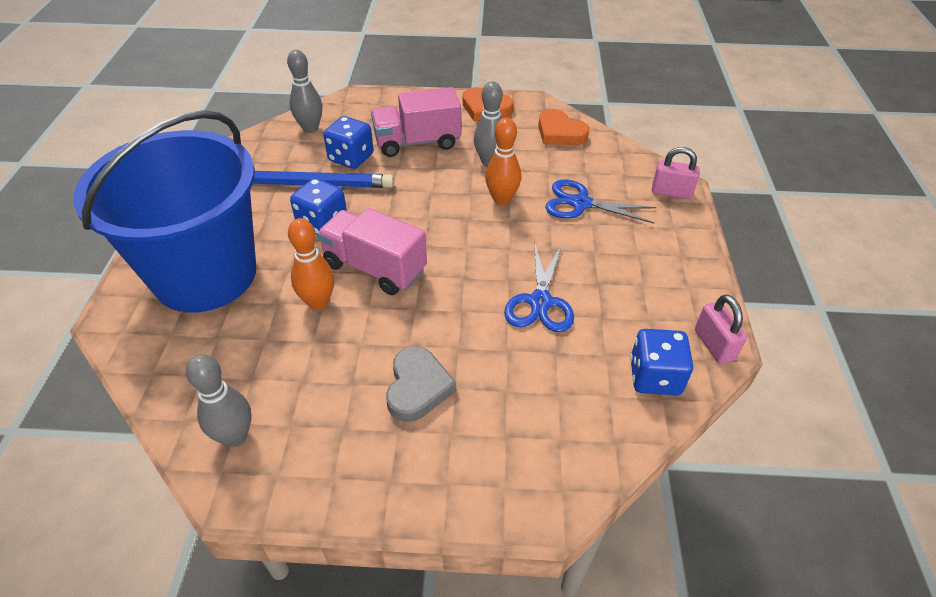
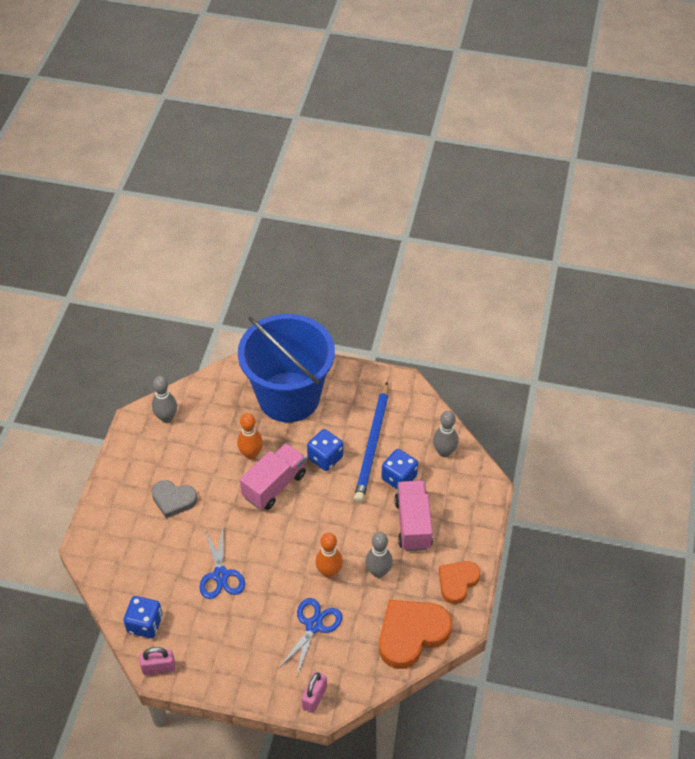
camera: 100 degrees right, 5 degrees up
blue scissors [504,245,574,332] -> blue scissors turned 120 degrees counterclockwise [199,528,245,599]
orange heart [538,109,589,145] -> orange heart [379,600,452,669], size x1.62

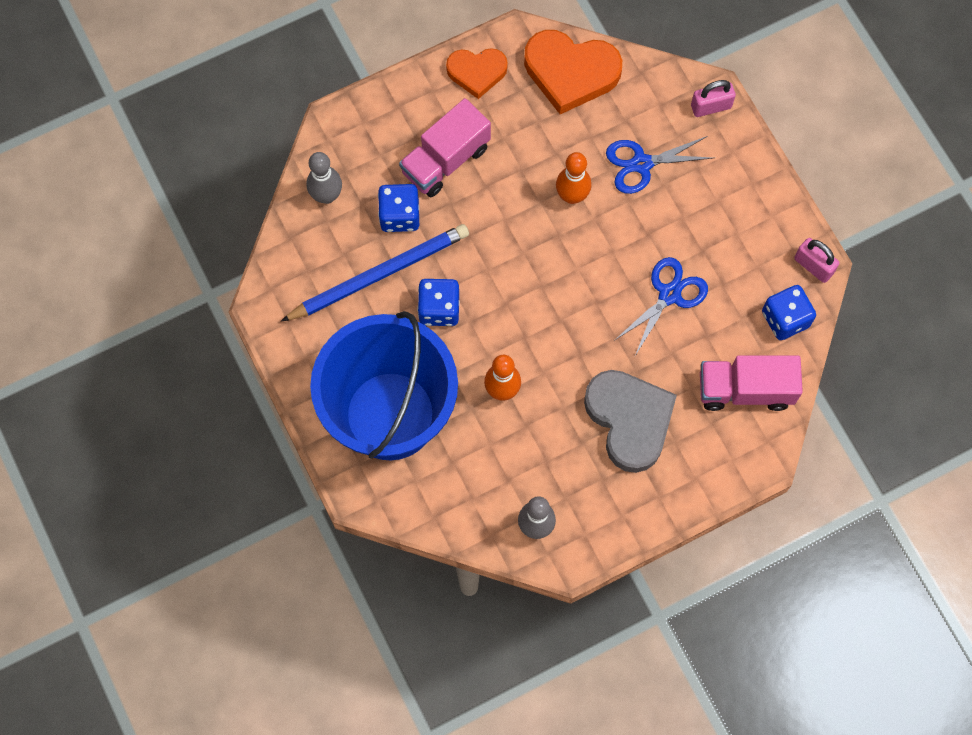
camera: 130 degrees left, 20 degrees up
grey heart [151,480,197,518] -> grey heart [584,370,677,473], size x1.62
pink truck [240,443,306,510] -> pink truck moved to [700,355,803,411]
grey bowling pin [365,532,393,578] -> none

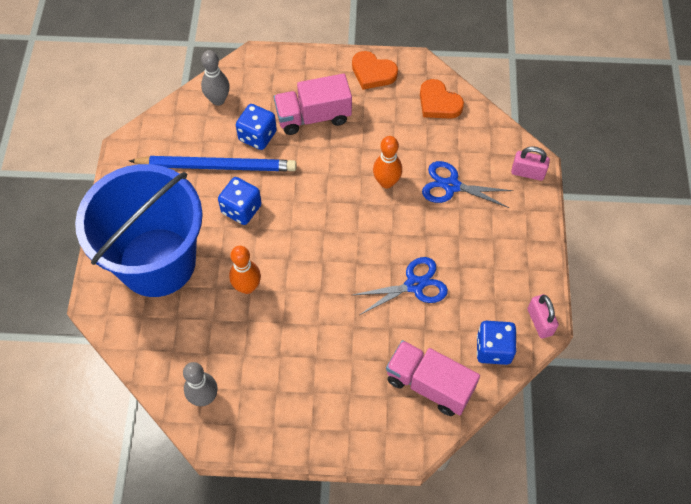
camera: 30 degrees right, 10 degrees down
orange heart [524,30,622,114] -> orange heart [420,79,464,119], size x0.62
grey heart [584,370,677,473] -> none

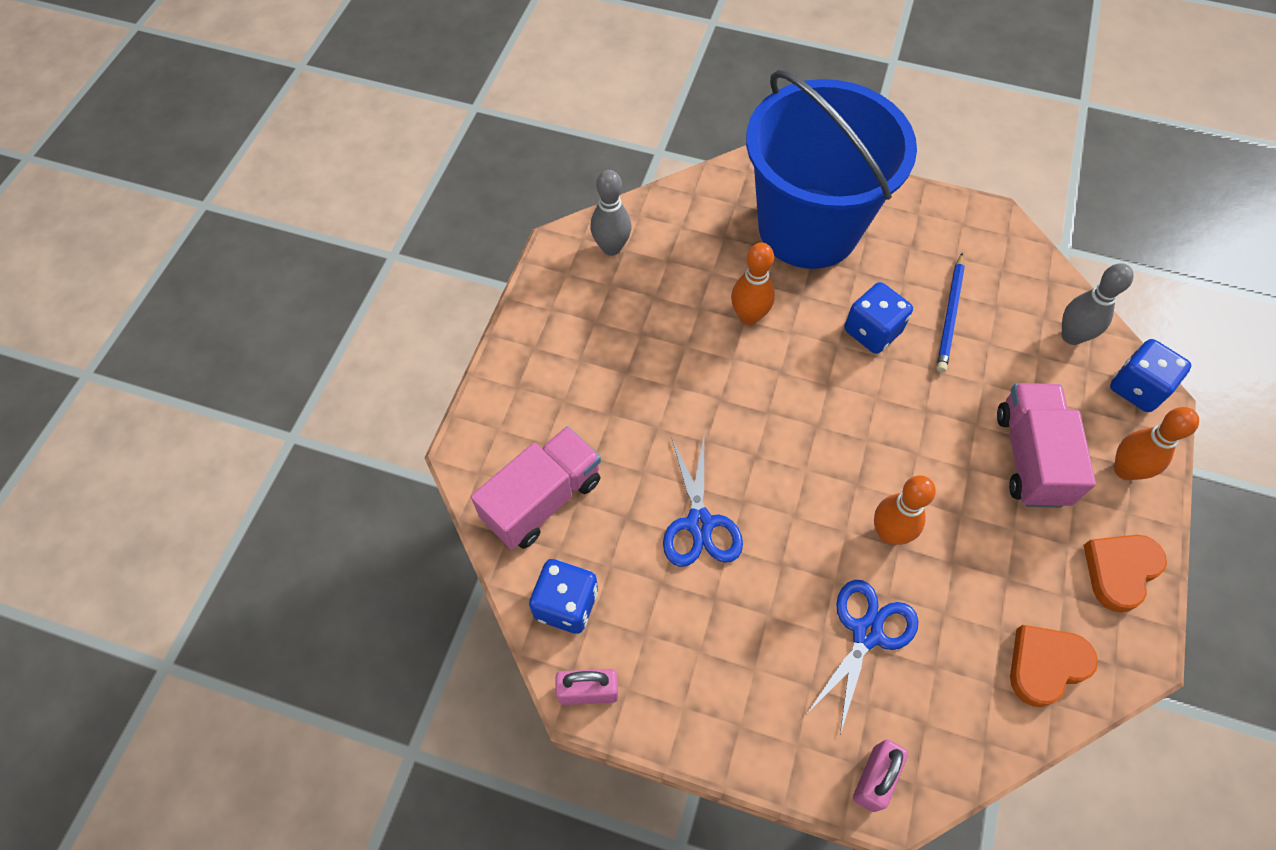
camera: 105 degrees right, 0 degrees up
blue pencil [129,156,297,171] -> blue pencil [937,253,965,373], size x0.61
blue dice [236,104,277,150] -> blue dice moved to [1110,339,1191,412]
none -> orange bowling pin [1114,407,1199,480]

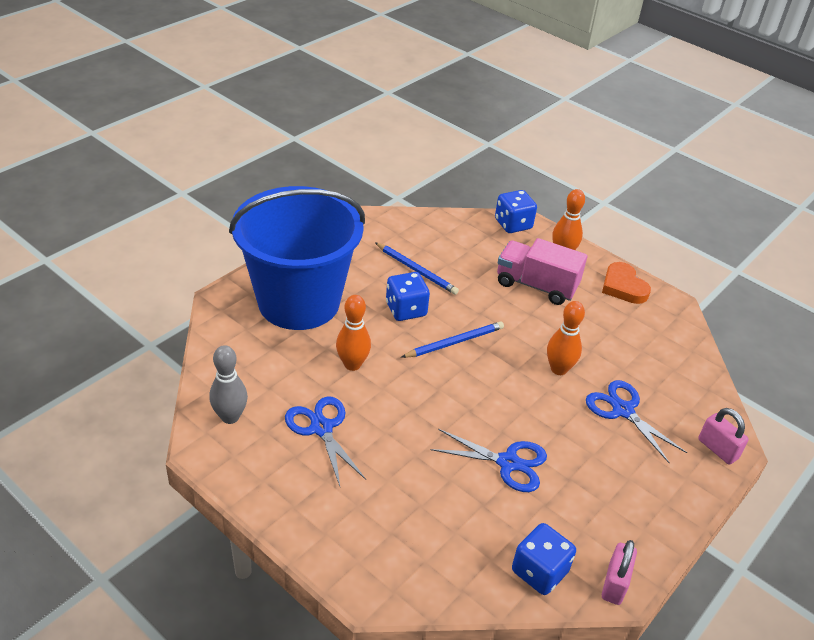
camera: 70 degrees left, 20 degrees down
pink truck [471,426,601,549] -> none
orange heart [1010,625,1098,707] -> none
grey bowling pin [1062,263,1134,345] -> none
none -> blue scissors [285,396,366,486]
none -> blue pencil [401,321,504,358]

